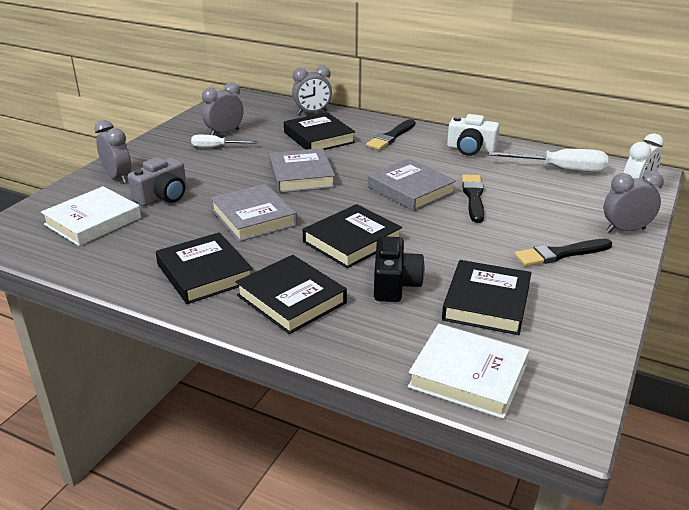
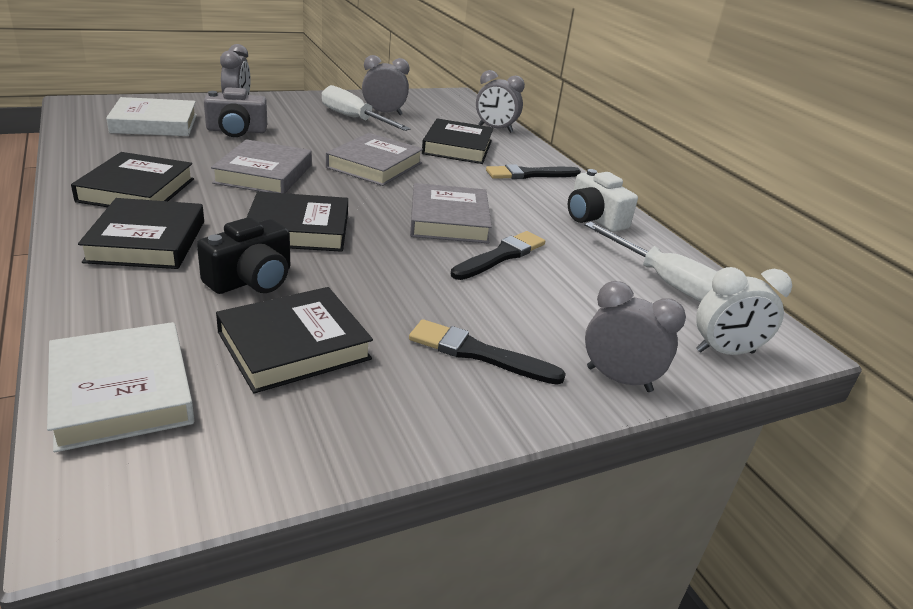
camera: 35 degrees right, 0 degrees up
white screwdriver [191,135,258,148] -> white screwdriver [322,85,411,131], size x1.65

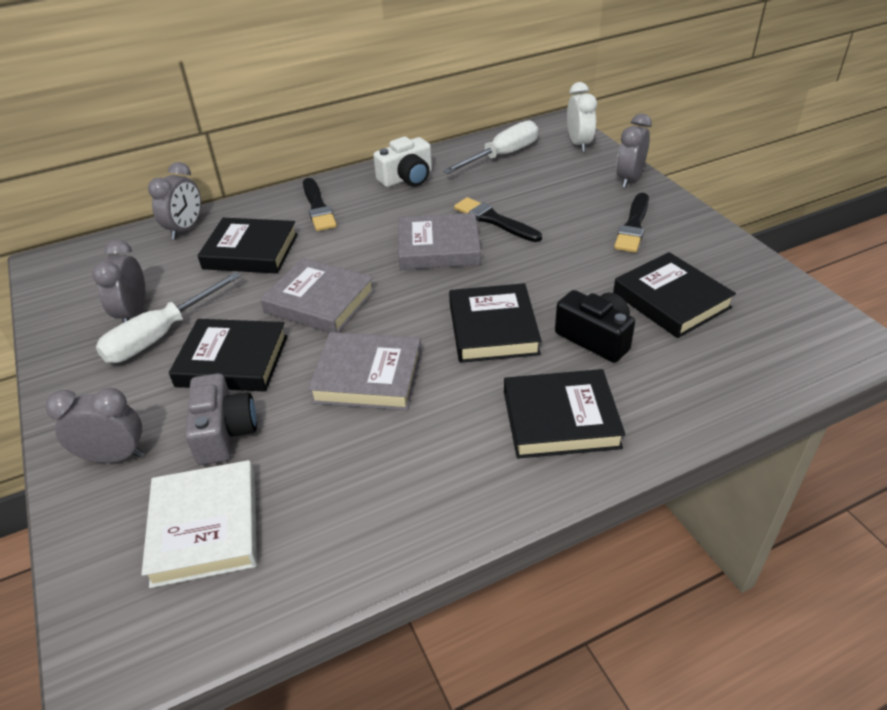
camera: 85 degrees left, 10 degrees up
white book [47,322,195,452] -> none
black book [71,152,194,207] -> black book moved to [169,319,288,391]

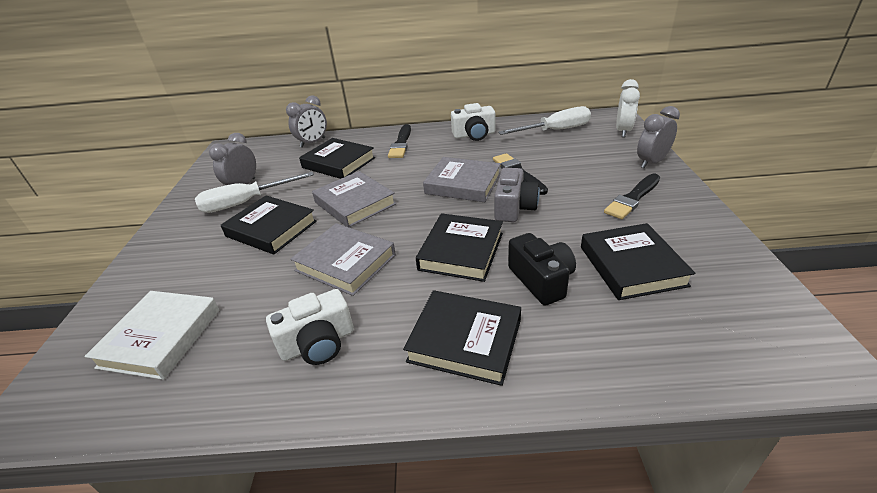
camera: 25 degrees right, 5 degrees down
grey clock [45,388,144,463] -> none
grey camera [185,373,257,465] -> grey camera moved to [494,168,540,222]
none -> white camera [266,289,354,365]

